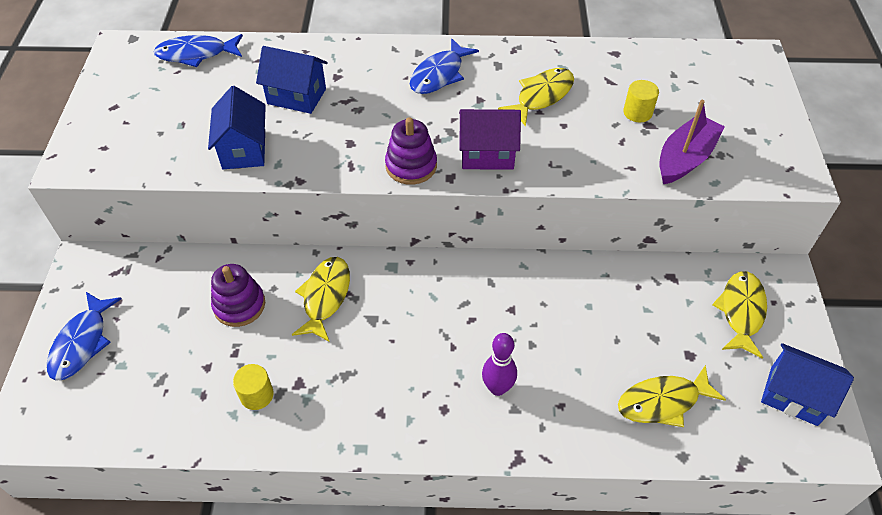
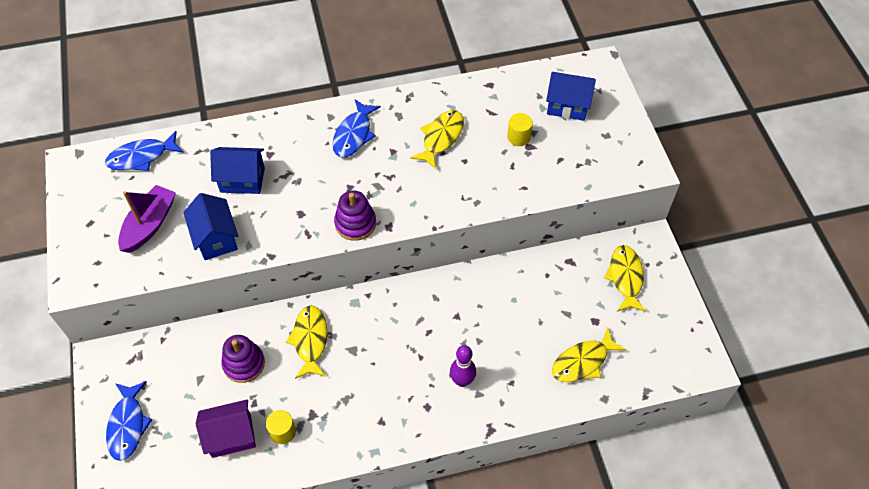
camera: 15 degrees left, 5 degrees up
purple house [459,109,521,170] -> purple house moved to [196,399,256,458]
purple boat [659,100,725,184] -> purple boat moved to [118,185,176,253]
blue house [761,343,854,426] -> blue house moved to [546,72,596,121]

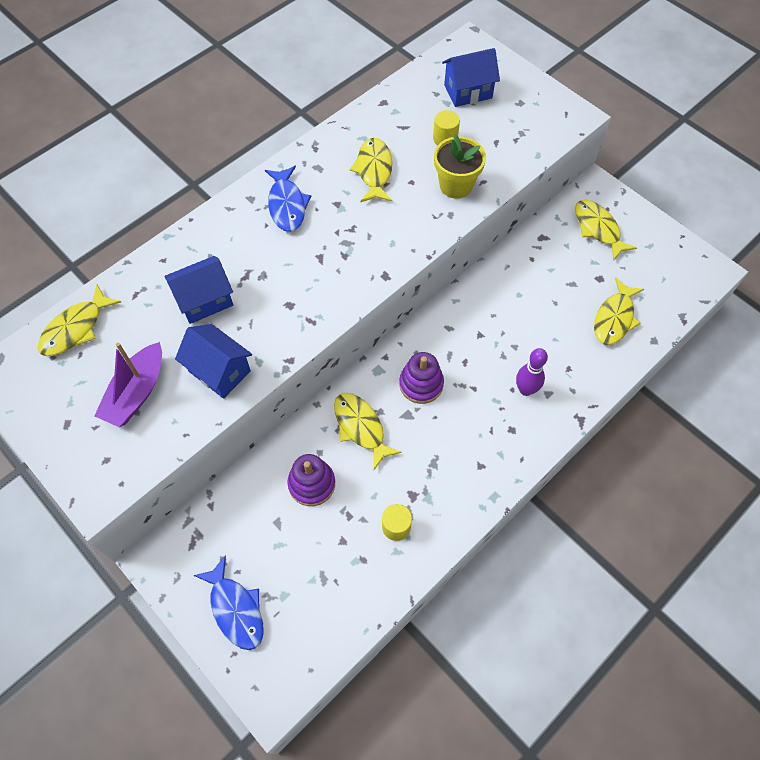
camera: 30 degrees left, 5 degrees up
blue fish [105,131,184,171] -> yellow fish [38,285,121,356]
purple boat [118,185,176,253] -> purple boat turned 150 degrees counterclockwise [94,342,162,427]
purple house [196,399,256,458] -> none
purple stacking toy [334,191,376,241] -> purple stacking toy moved to [399,352,444,404]
none -> yellow flower pot [434,135,486,199]

